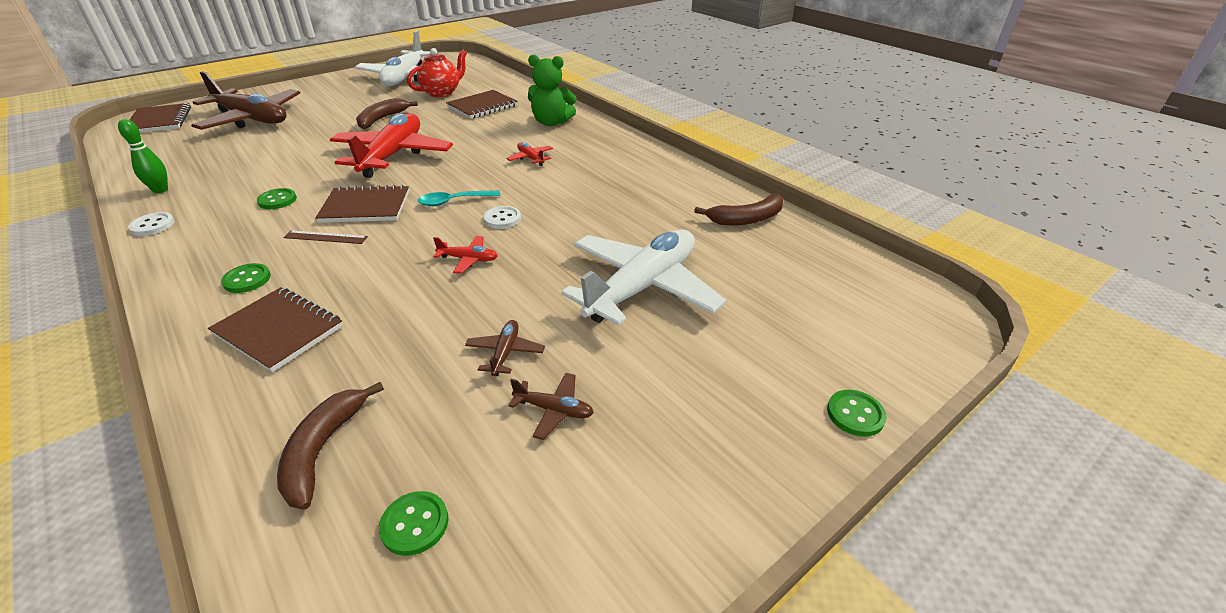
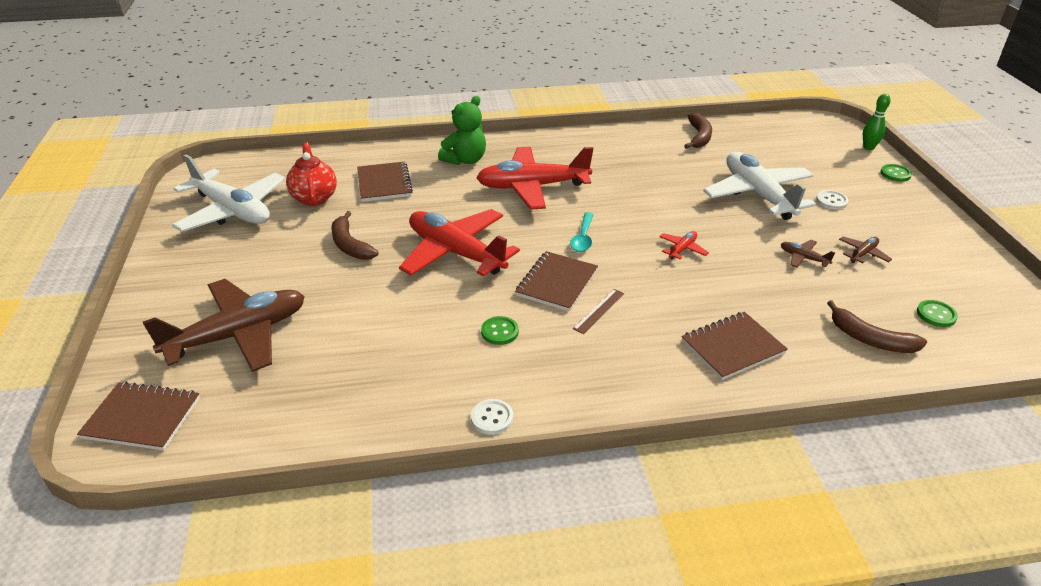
camera: 60 degrees left, 0 degrees up
green bowling pin [118,119,168,193] -> green bowling pin moved to [863,94,890,150]
green button [221,263,271,293] -> none
white button [484,206,521,229] -> white button moved to [816,190,849,210]
red plane [506,142,553,166] -> red plane [476,147,593,210], size x2.50

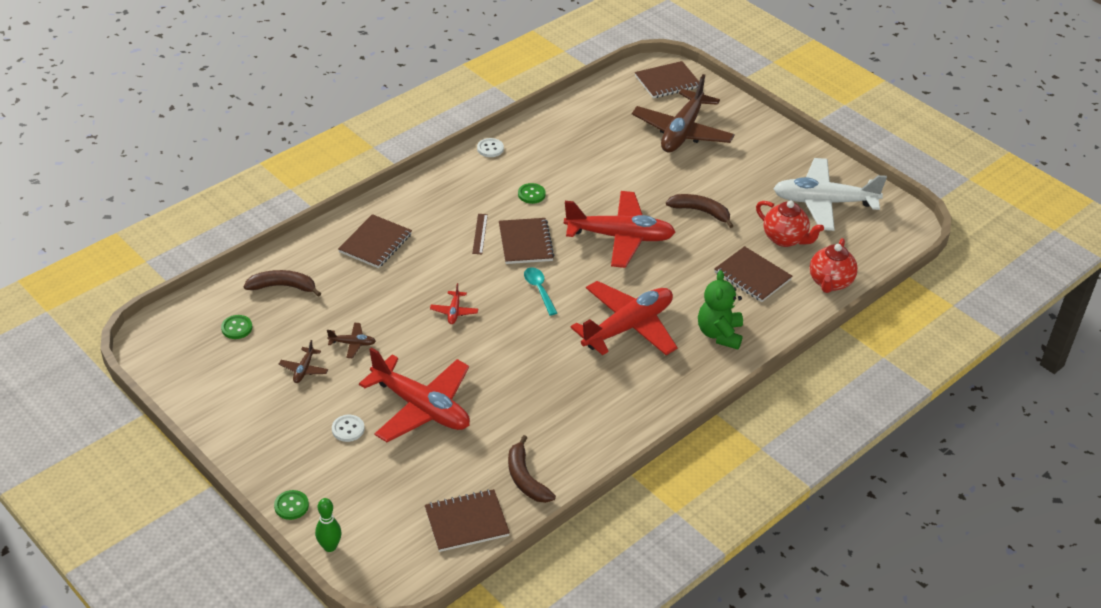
camera: 145 degrees right, 5 degrees up
white plane [703,152,816,220] -> red plane [359,347,470,442]
none -> brown notebook [425,489,510,552]
none -> red teapot [810,238,858,293]

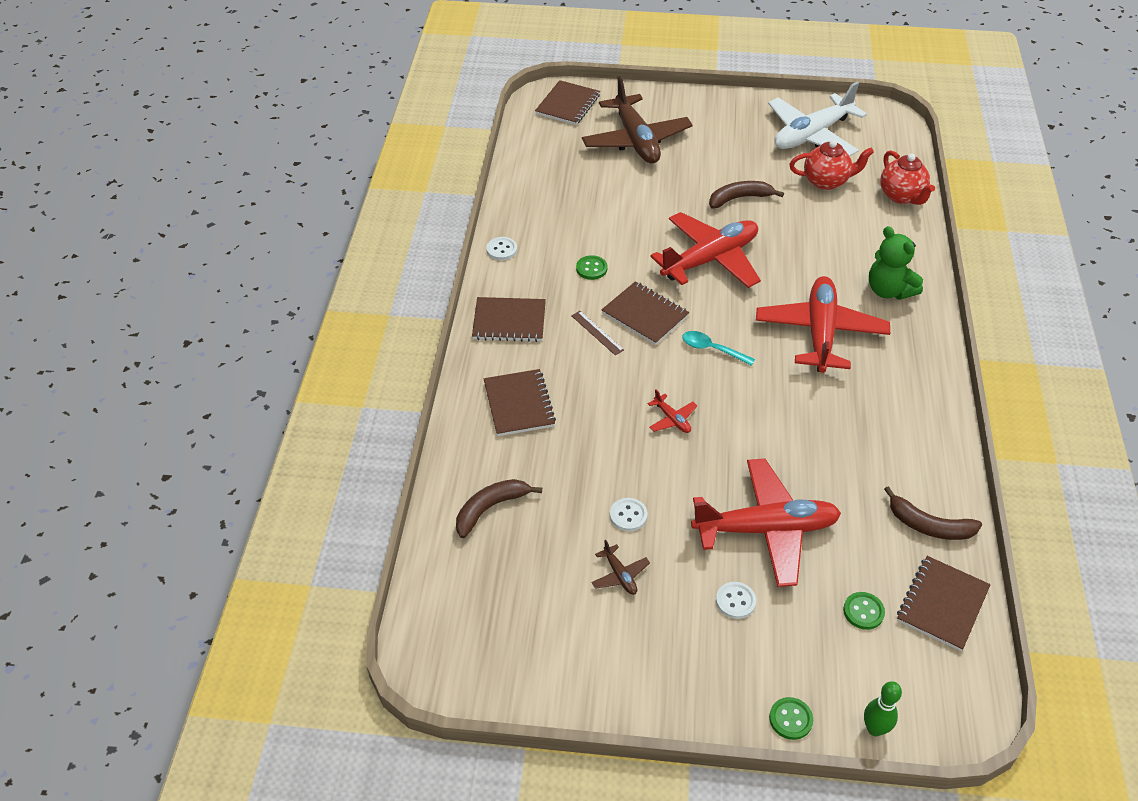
camera: 40 degrees left, 5 degrees up
green button [221,315,252,339] -> green button moved to [843,592,885,630]
brown plane [327,323,376,358] -> white button [610,498,648,531]
brown notebook [714,246,793,302] -> brown notebook moved to [472,297,546,342]

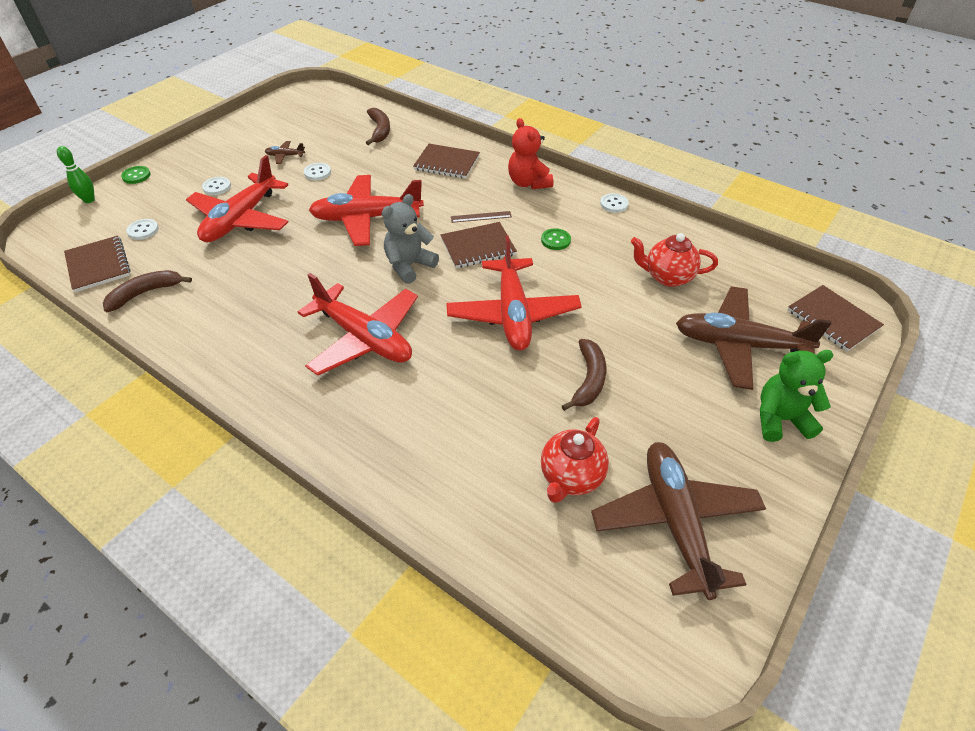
camera: 120 degrees right, 0 degrees up
brown notebook [472,297,546,342] -> red teddy bear [508,118,553,189]
red plane [648,389,697,433] -> red plane [309,175,424,246], size x2.50
turquoise spoon [682,331,755,366] -> grey teddy bear [382,194,439,284]
white plane [768,82,867,156] -> brown plane [591,442,766,600]
green button [843,592,885,630] -> white button [126,219,159,240]
green teddy bear [869,226,923,300] -> green teddy bear moved to [760,350,834,442]
red teapot [880,150,935,205] -> red teapot moved to [631,233,718,287]

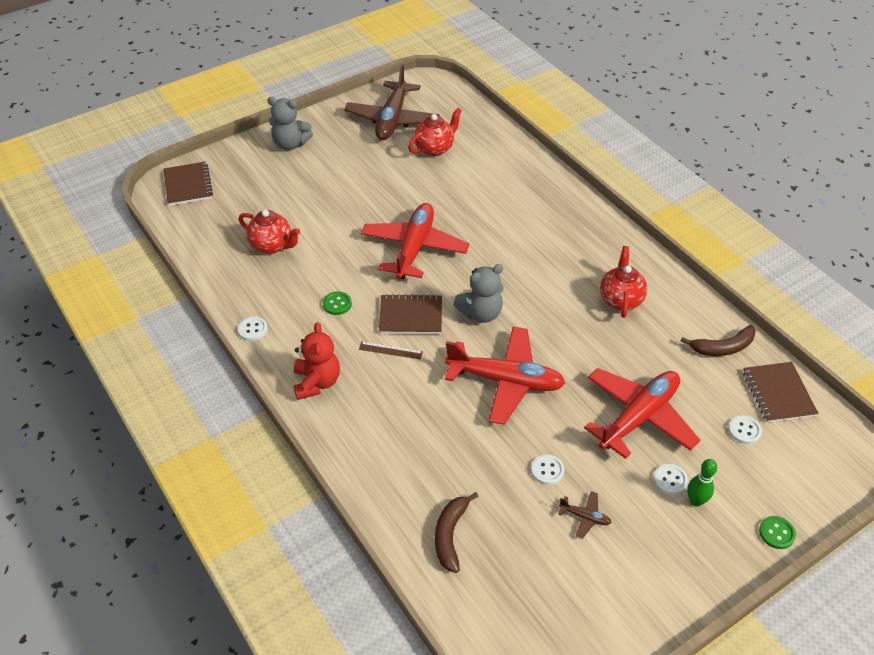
camera: 160 degrees left, 0 degrees up
green bowling pin [57,146,95,203] -> green bowling pin moved to [687,459,717,507]
red plane [298,273,418,376] -> none
brown notebook [413,144,480,179] -> none
brown banana [562,339,606,411] -> none
brown plane [676,286,832,390] -> none
green teddy bear [760,350,834,442] -> grey teddy bear [267,97,313,150]
none -> red teapot [600,246,647,318]

